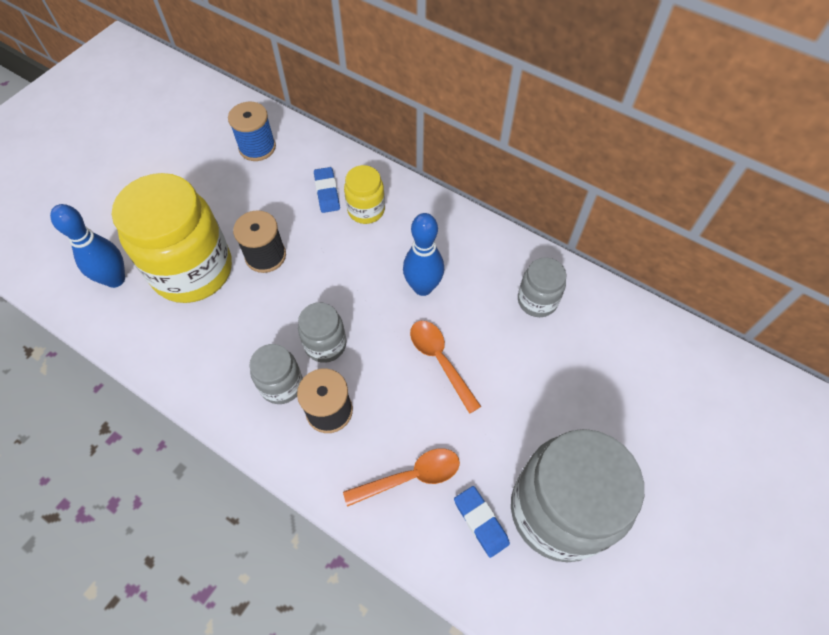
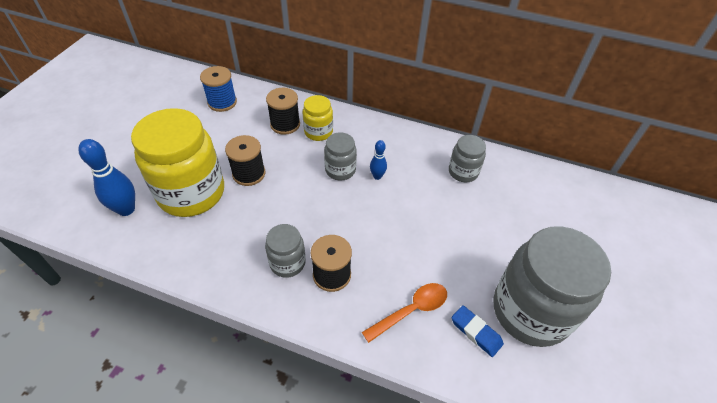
camera: 15 degrees left, 10 degrees down
grey jar [298,302,346,363] -> grey jar moved to [324,132,357,181]
blue eraser [314,167,340,213] -> black spool [266,88,300,135]
blue bowling pin [403,213,444,296] -> blue bowling pin [370,140,387,180], size x0.56
orange spoon [410,321,481,414] -> none

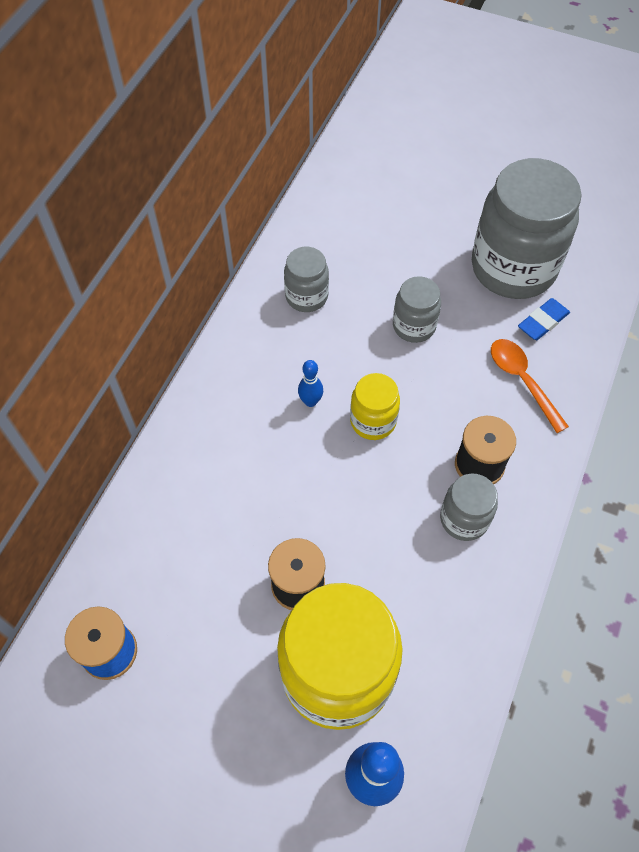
camera: 85 degrees left, 10 degrees up
black spool [266,88,300,135] -> none
yellow jar [302,95,333,141] -> yellow jar moved to [350,373,400,440]
grey jar [324,132,357,181] -> grey jar moved to [393,276,441,343]

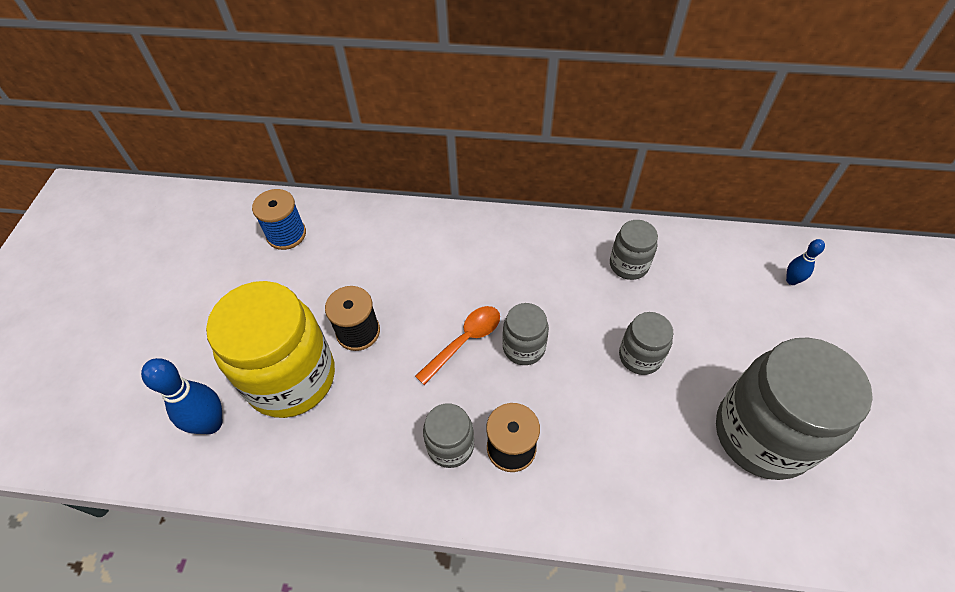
camera: 75 degrees right, 5 degrees down
blue bowling pin [298,360,323,407] -> blue bowling pin moved to [786,239,825,285]
yellow jar [350,373,400,440] -> grey jar [502,303,549,365]
orange spoon [491,339,569,433] -> orange spoon moved to [415,306,500,385]
blue eraser [518,298,570,340] -> none

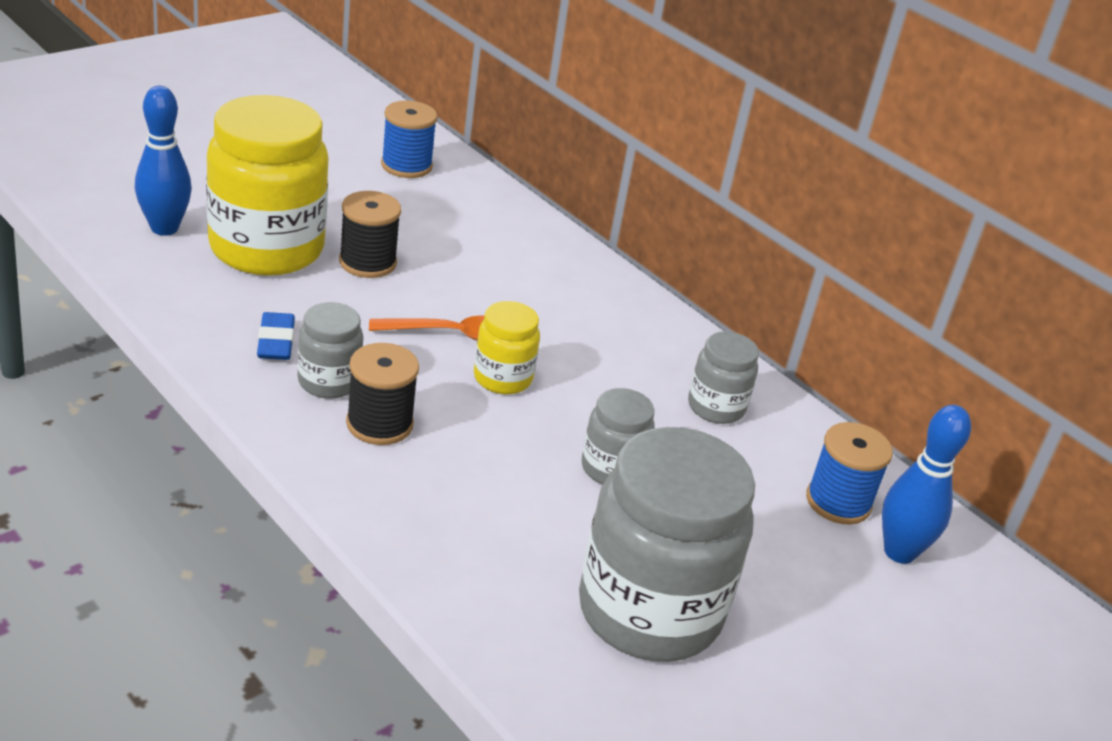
camera: 35 degrees right, 20 degrees down
grey jar [502,303,549,365] -> yellow jar [474,301,540,394]
blue bowling pin [786,239,825,285] -> blue bowling pin [882,405,971,564], size x1.80
none -> blue eraser [257,312,295,360]
none -> blue spool [806,422,893,525]

